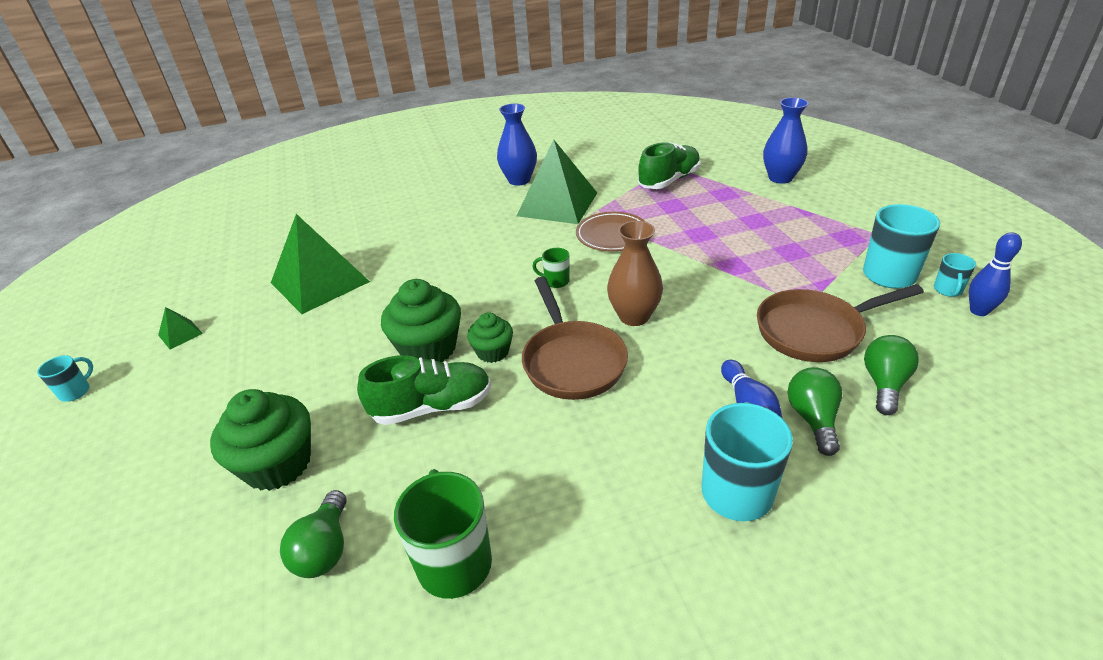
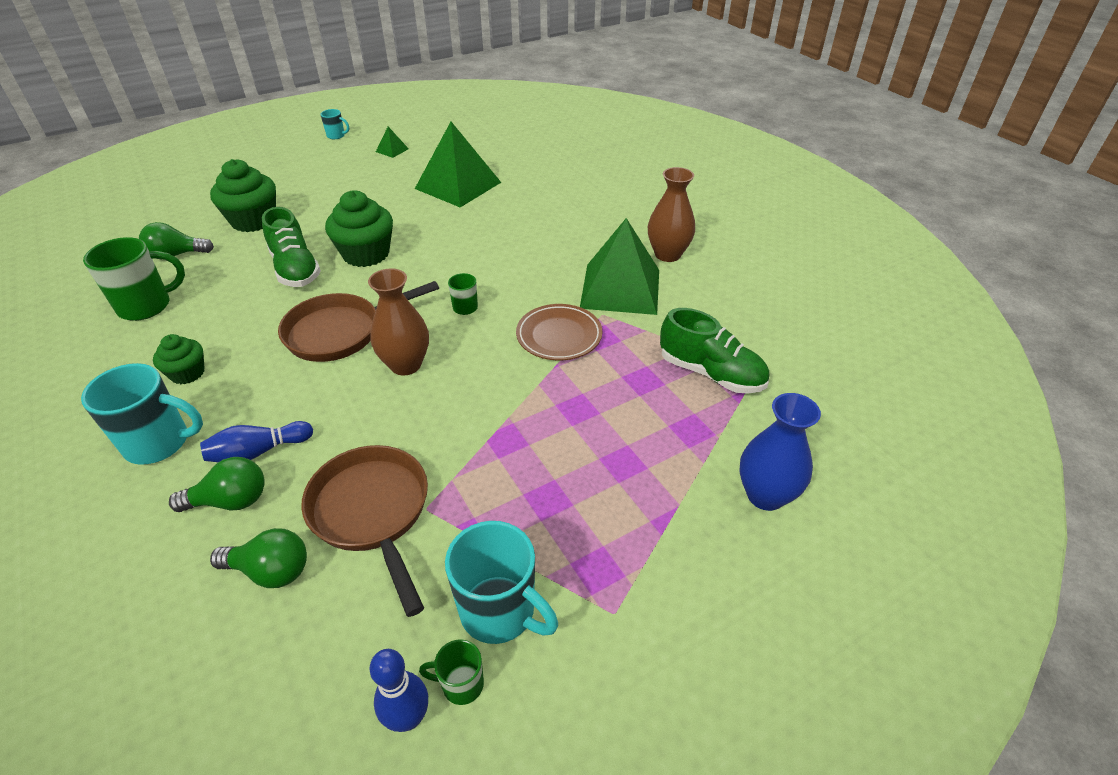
camera: 75 degrees right, 5 degrees up
green cupcake [467,312,513,363] -> green cupcake moved to [153,334,205,385]
blue vase [497,104,537,186] -> brown vase [648,167,695,262]
turquoise mug [934,253,976,297] -> green mug [419,639,484,705]

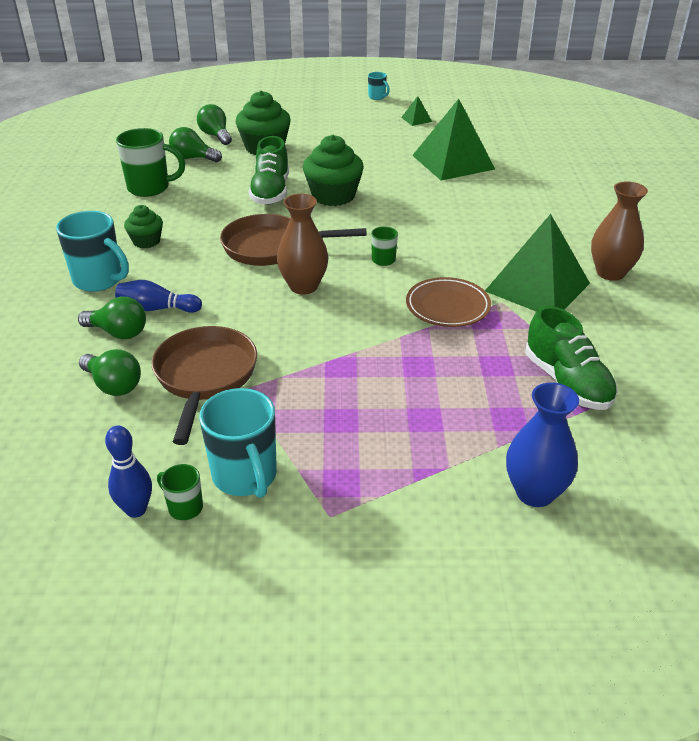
camera: 30 degrees right, 5 degrees down
none -> green light bulb [197,104,232,145]

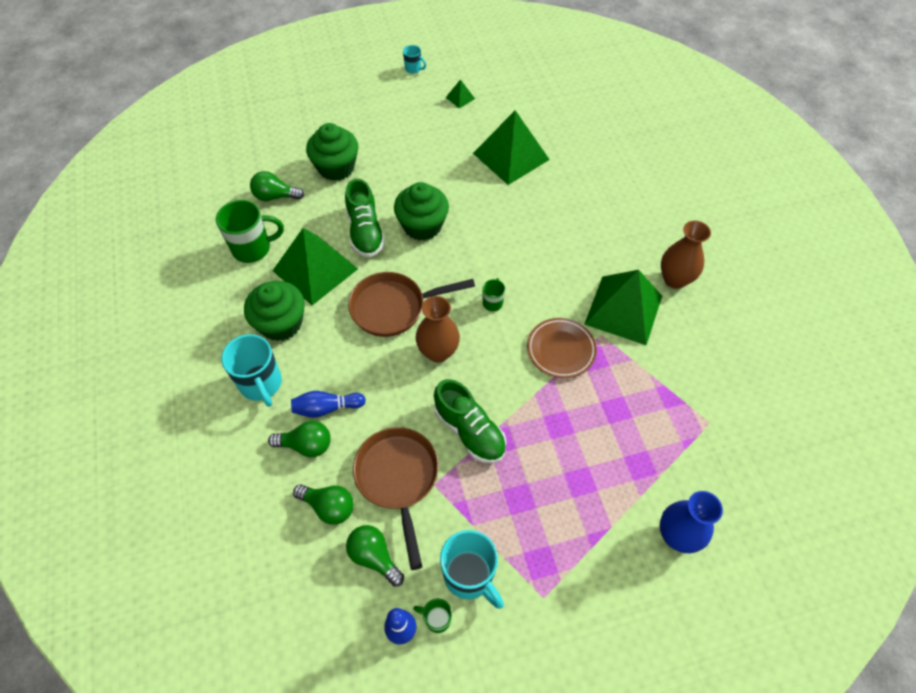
camera: 15 degrees left, 20 degrees up
turquoise mug [56,211,129,292] -> turquoise mug turned 45 degrees clockwise [221,334,282,407]
green cupcake [124,205,163,248] -> green cupcake [244,281,305,341], size x1.73
green light bulb [197,104,232,145] -> green light bulb moved to [346,525,404,587]
green shoe [526,306,618,410] -> green shoe moved to [434,379,506,463]
none -> green pyramid [273,228,358,305]

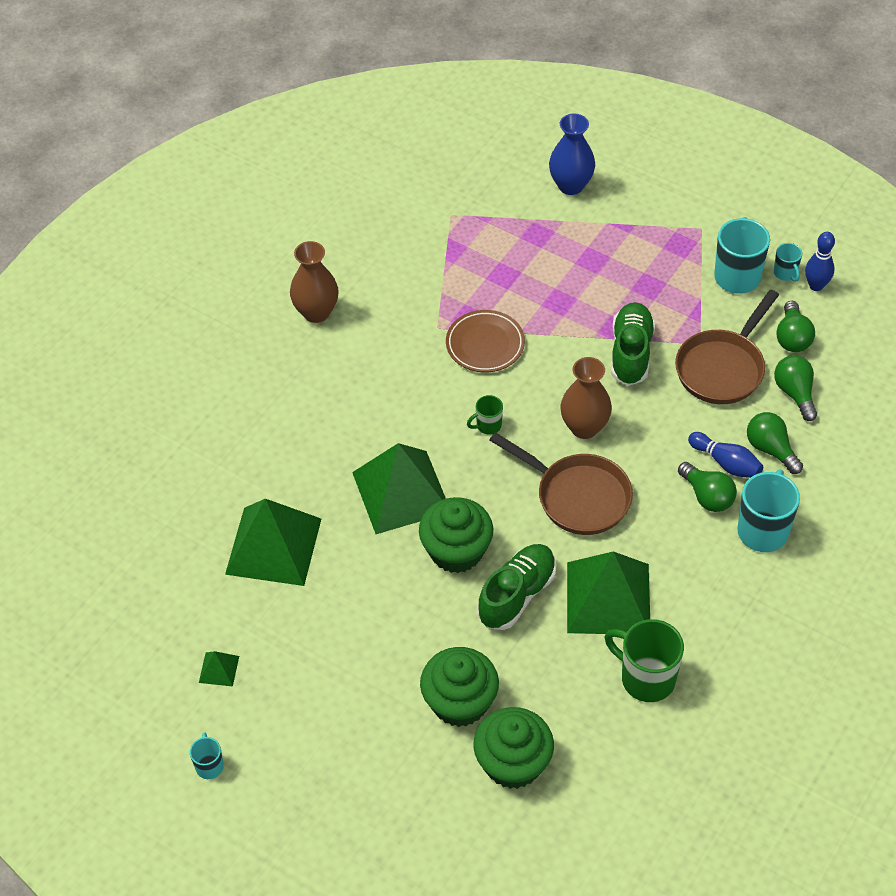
camera: 130 degrees left, 5 degrees down
green cupcake [244,281,305,341] -> green cupcake moved to [473,707,554,789]
green light bulb [250,171,304,201] -> green light bulb moved to [678,462,737,512]
green mug [413,598,452,633] -> turquoise mug [774,243,802,282]
green pyramid [584,270,662,345] -> green pyramid moved to [352,443,446,534]

